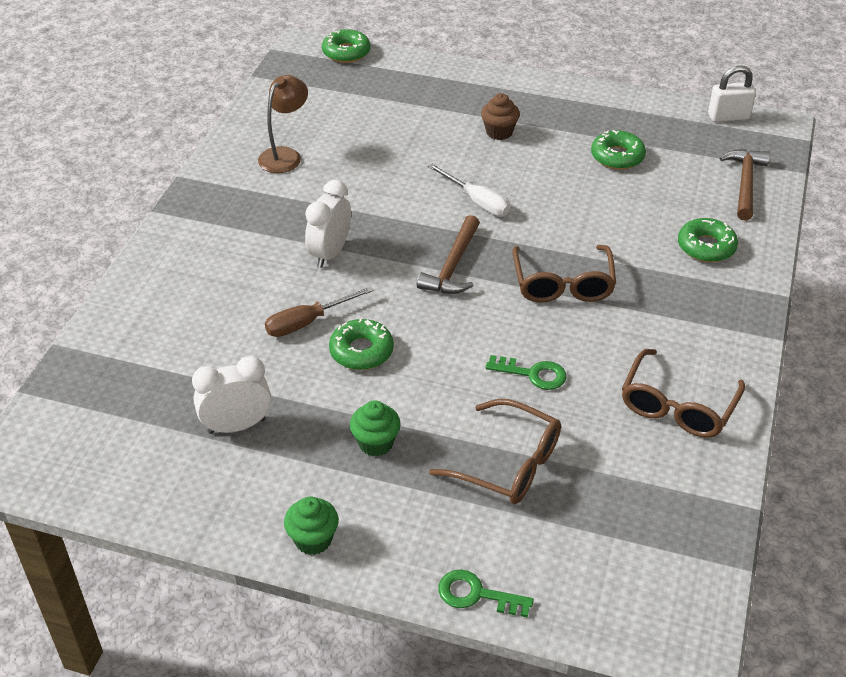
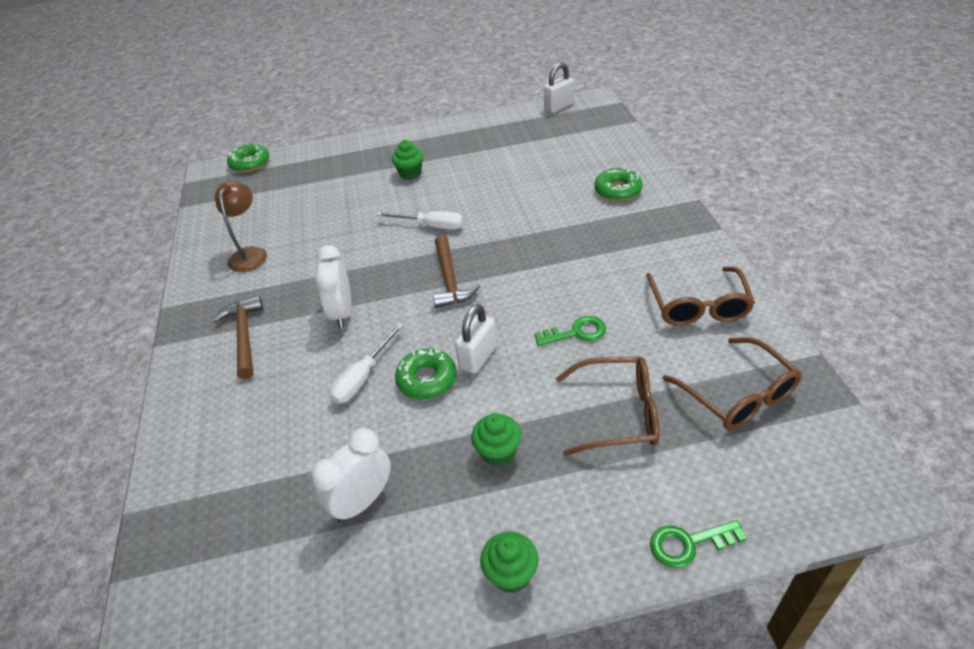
camera: 25 degrees left, 0 degrees up
brown screwdriver [265,286,374,337] -> white screwdriver [329,323,404,404]
brown cupcake [481,93,520,140] -> green cupcake [392,140,423,180]
brown glasses [512,245,616,303] -> brown glasses moved to [663,337,802,430]
green donut [591,130,646,170] -> none
brown hammer [719,149,770,221] -> brown hammer moved to [213,296,263,379]
none -> white padlock [455,304,497,374]

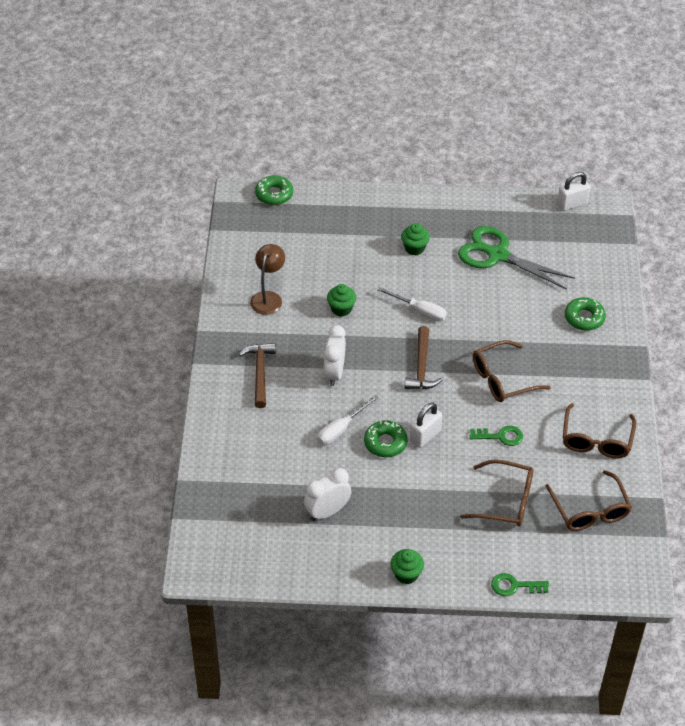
camera: 10 degrees right, 5 degrees up
green cupcake [471,413,521,467] -> green cupcake moved to [327,284,356,317]
none -> green scissors [458,226,575,290]
none -> brown glasses [473,340,551,402]

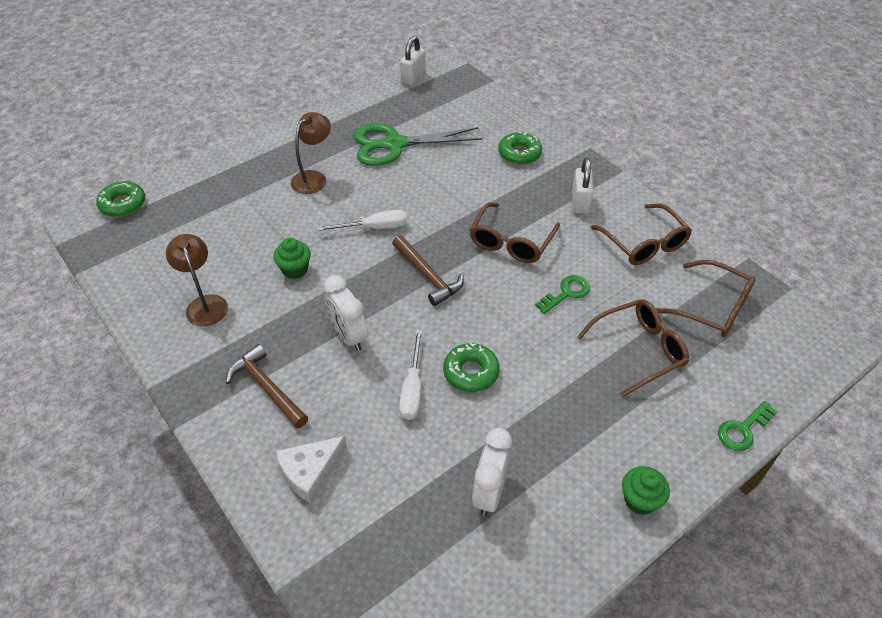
camera: 40 degrees left, 0 degrees up
green cupcake [401,223,430,255] -> brown lamp [291,112,331,194]
white padlock [410,402,442,448] -> white padlock moved to [572,158,594,214]
none -> white cheese [276,436,347,504]

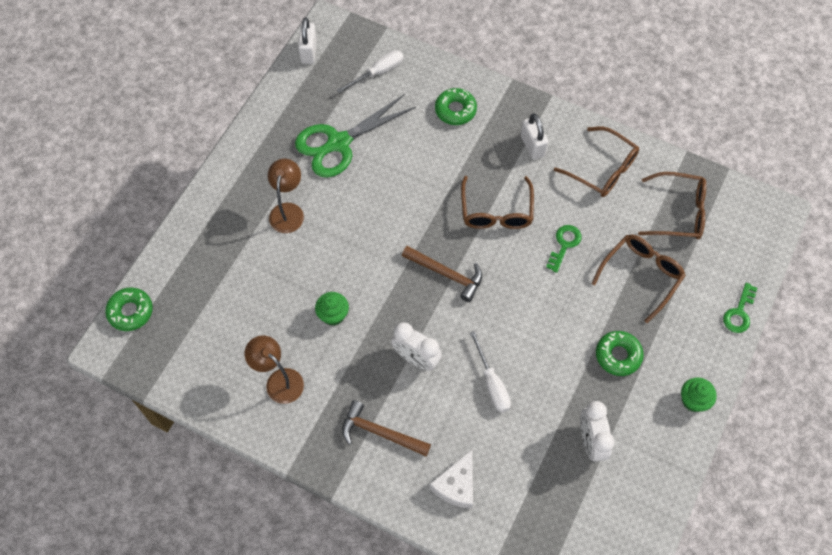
camera: 25 degrees left, 15 degrees up
white screwdriver [317,210,407,231] -> white screwdriver moved to [337,50,404,93]
green donut [443,343,500,392] -> green donut moved to [596,331,644,376]

